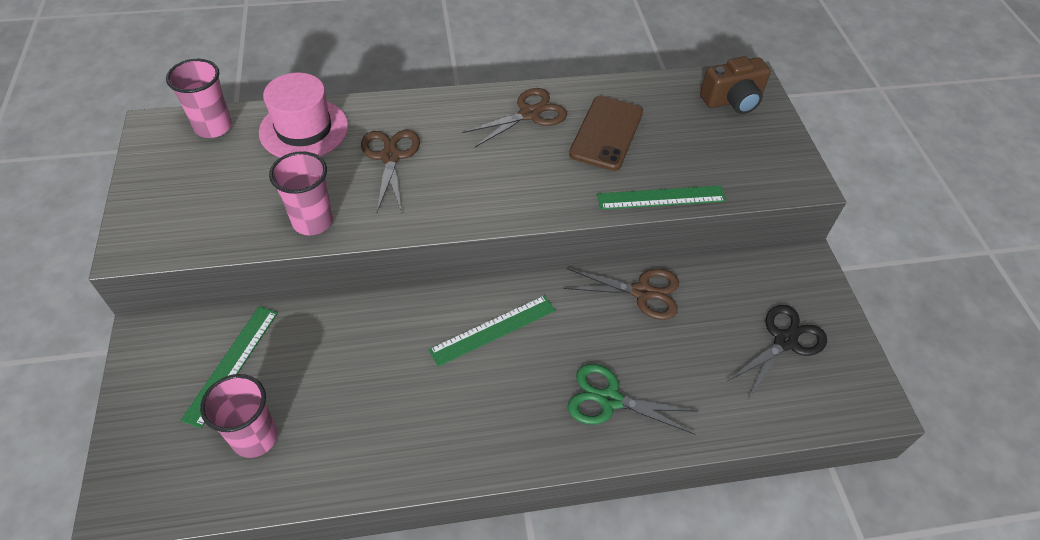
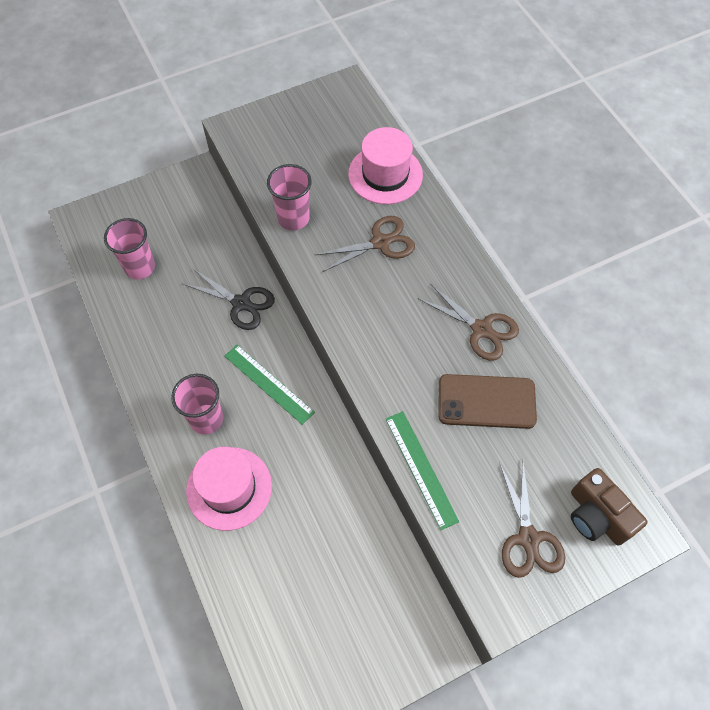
camera: 75 degrees right, 10 degrees up
pink cup [166,59,232,138] -> pink cup moved to [171,374,224,434]
green ruler [181,306,278,428] -> none
brown scissors [563,268,679,320] -> brown scissors moved to [499,462,565,578]
green scissors [567,364,698,434] -> pink hat [186,447,272,531]
black scissors [728,305,827,399] -> black scissors moved to [183,269,275,330]

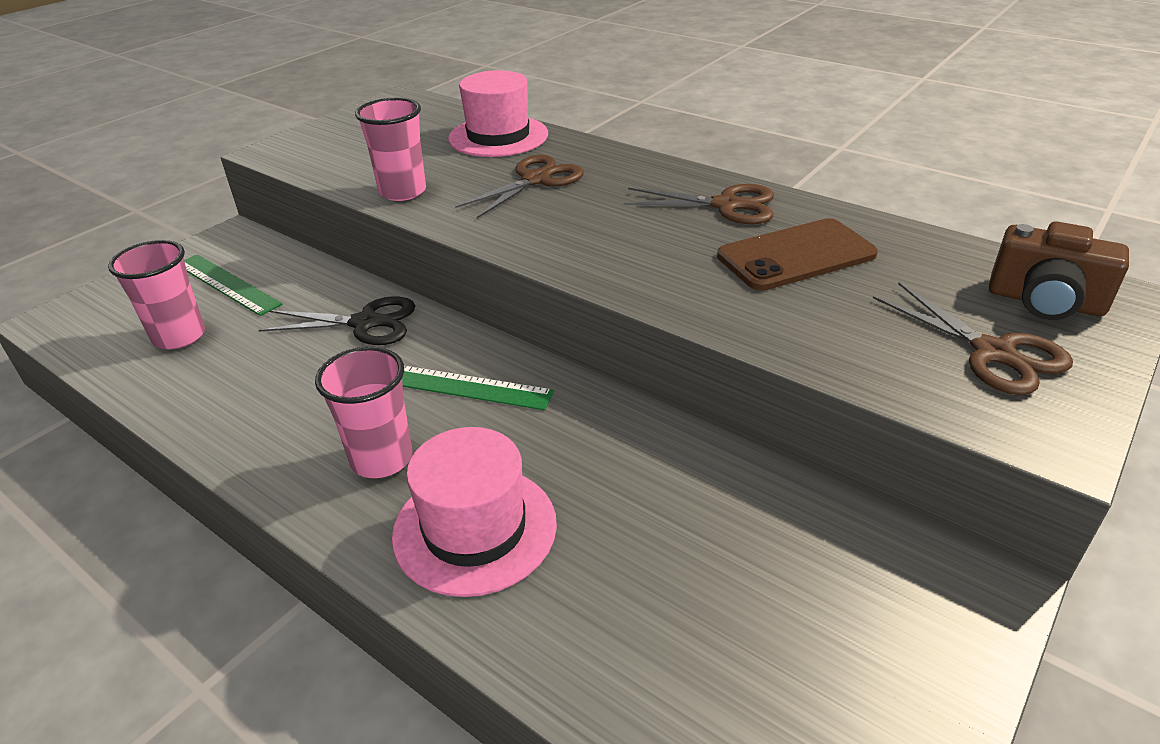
camera: 25 degrees left, 25 degrees down
green ruler [386,411,459,530] -> green ruler moved to [184,254,282,316]

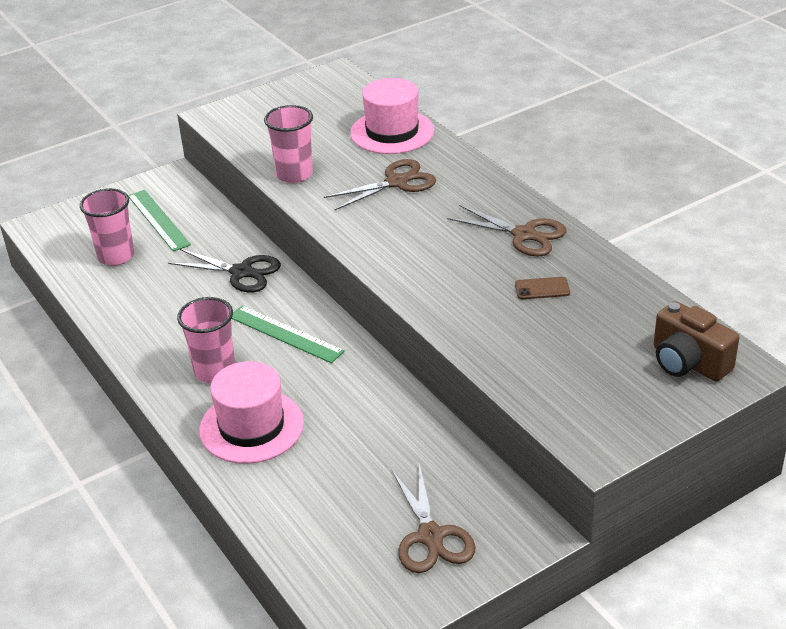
camera: 20 degrees right, 0 degrees up
brown phone [717,218,878,291] -> brown phone [515,277,570,299], size x0.47
brown scissors [873,282,1073,395] -> brown scissors moved to [392,463,475,573]

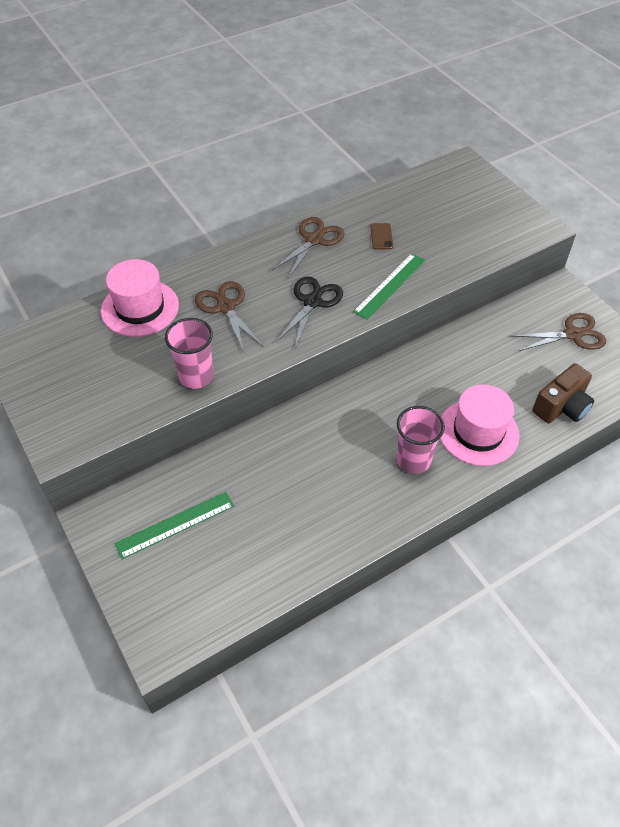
camera: 90 degrees left, 15 degrees up
pink cup [80,188,134,266] -> none
black scissors [168,249,281,292] -> black scissors moved to [276,277,343,348]
green ruler [232,306,345,363] -> green ruler moved to [353,253,425,320]
brown camera [654,301,739,381] -> brown camera moved to [532,363,594,423]

